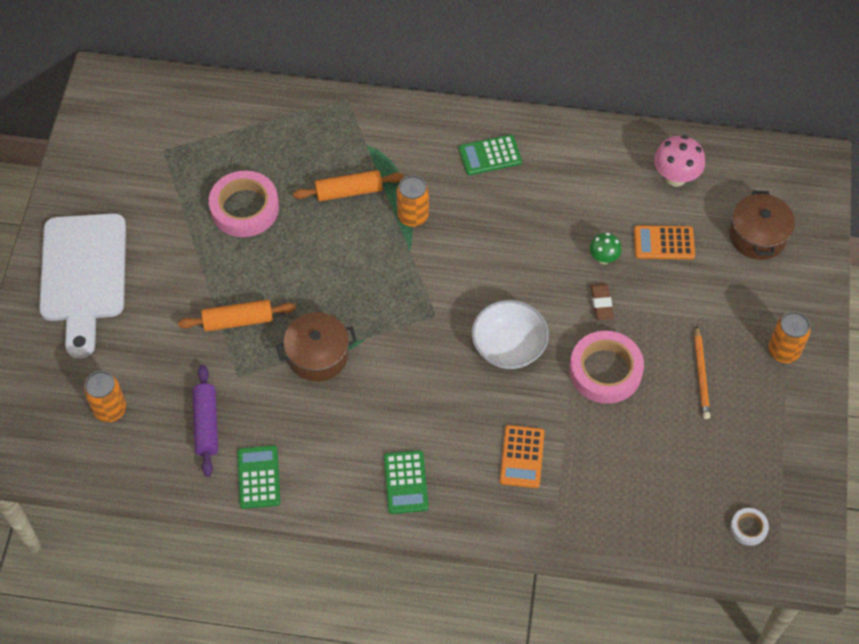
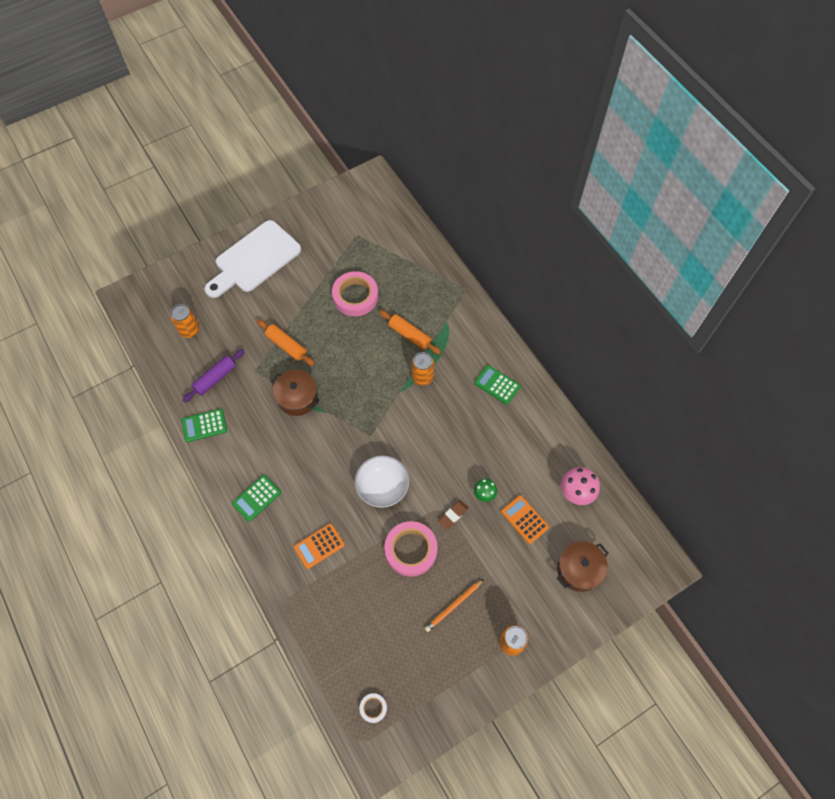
camera: 50 degrees right, 5 degrees up
green calculator [237,445,280,509] -> green calculator turned 150 degrees counterclockwise [182,409,227,442]

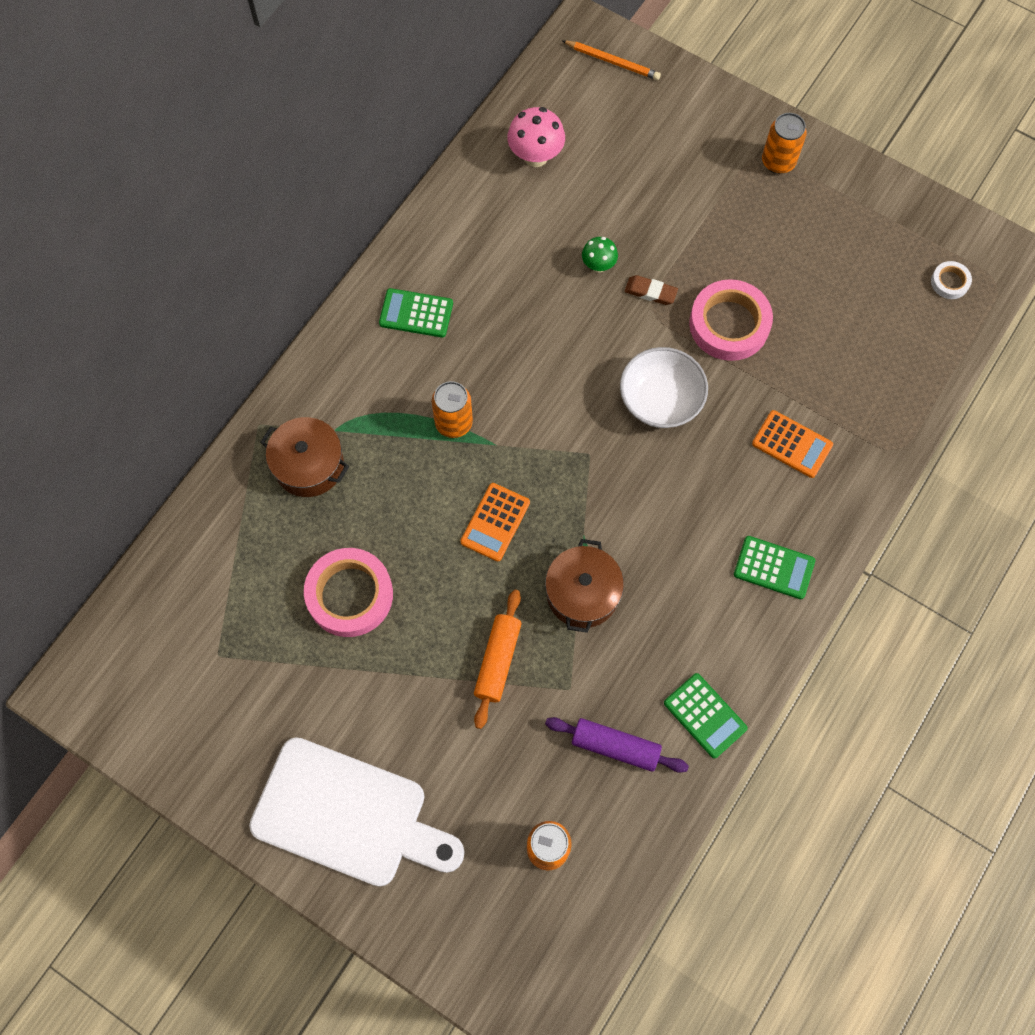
camera: 115 degrees left, 5 degrees up
orange rolling pin [379,310,441,354] -> none
orange pencil [425,579,484,632] -> orange pencil moved to [562,40,661,80]
green calculator [474,365,521,405] -> green calculator turned 90 degrees clockwise [379,288,453,338]
orange calculator [501,495,549,544] -> orange calculator moved to [460,483,530,562]
brown pot [557,541,608,592] -> brown pot moved to [260,417,349,497]

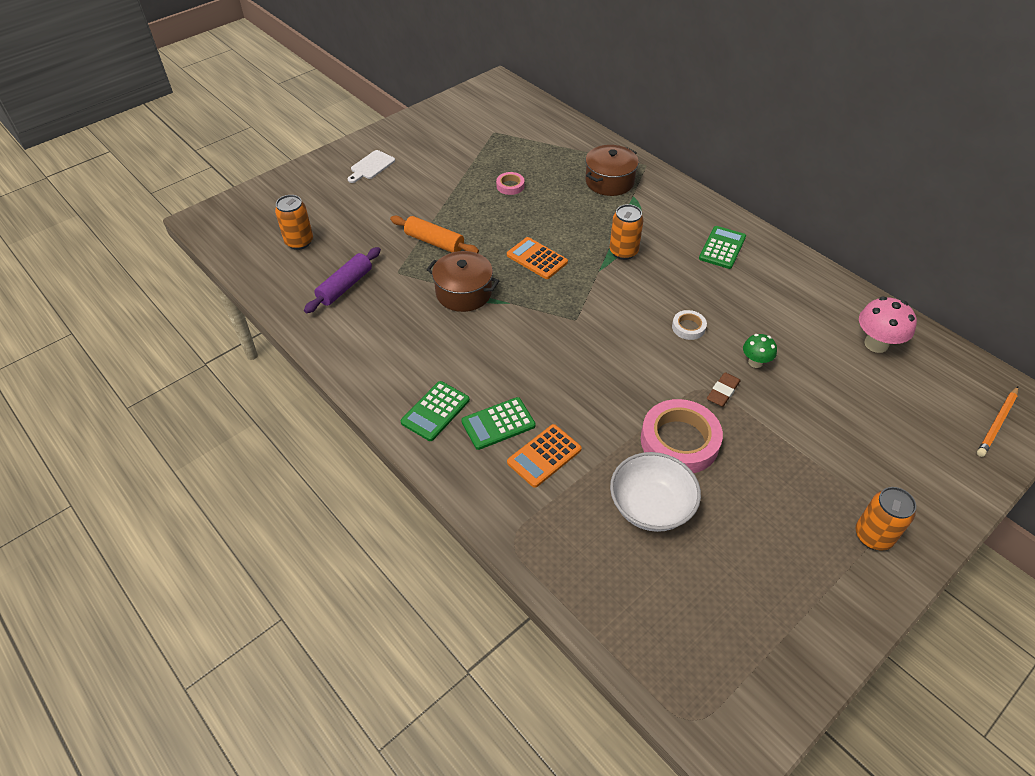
camera: 105 degrees right, 20 degrees down
white cutting board [249,737,465,887] -> white cutting board [348,150,395,183], size x0.41
pink tape [304,548,393,637] -> pink tape [496,172,524,195], size x0.48
white bowl [620,347,708,428] -> white bowl moved to [610,452,701,532]
green calculator [664,673,748,759] -> green calculator moved to [461,397,536,450]
white tape [931,261,972,299] -> white tape moved to [672,310,707,340]

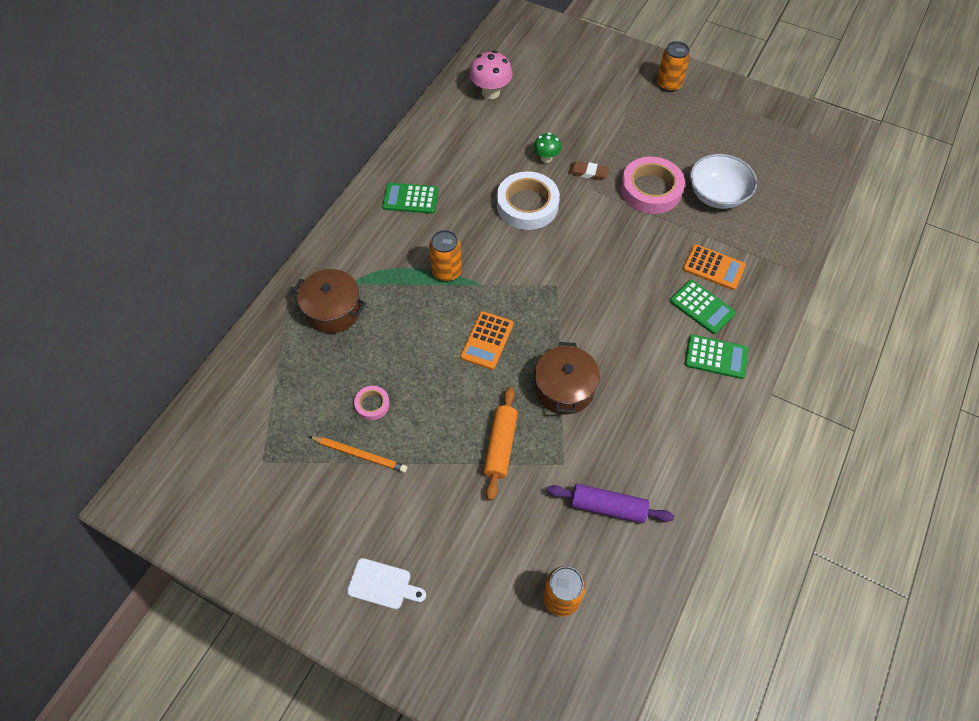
camera: 110 degrees left, 10 degrees up
white tape [672,310,707,340] -> white tape [497,171,560,230], size x2.09
orange pencil [977,387,1018,457] -> orange pencil moved to [308,436,407,473]

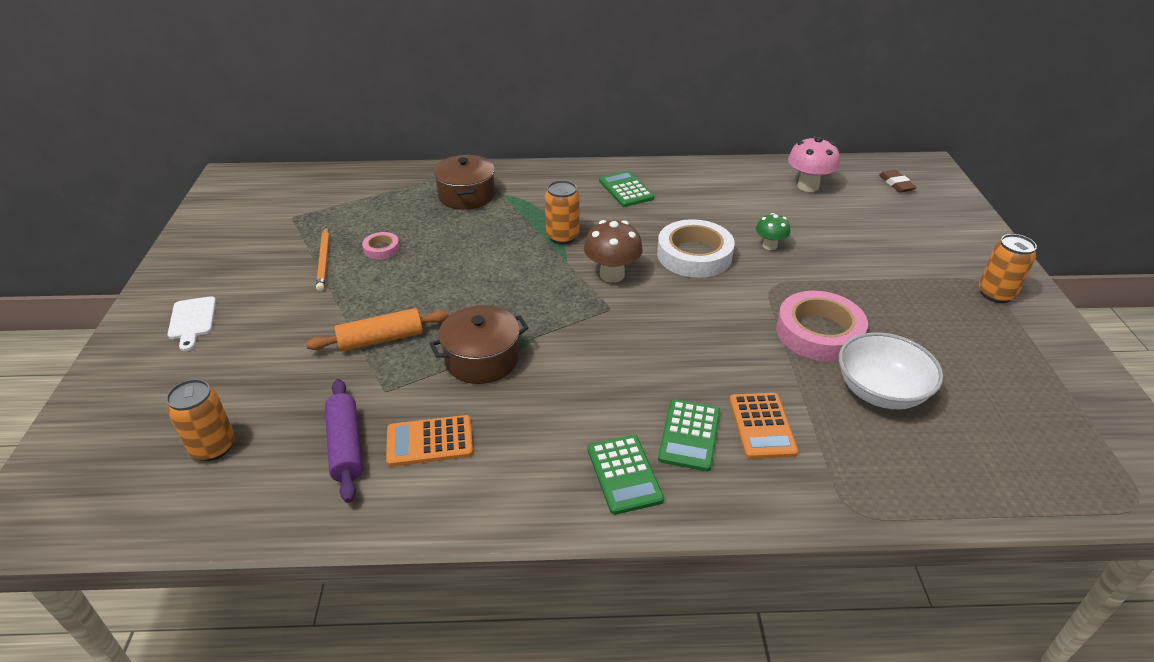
camera: 60 degrees right, 20 degrees down
orange calculator [460,311,514,370] -> orange calculator moved to [386,415,473,467]
brown eraser [568,161,609,180] -> brown eraser moved to [879,170,917,193]
none -> brown mushroom [584,220,643,283]

